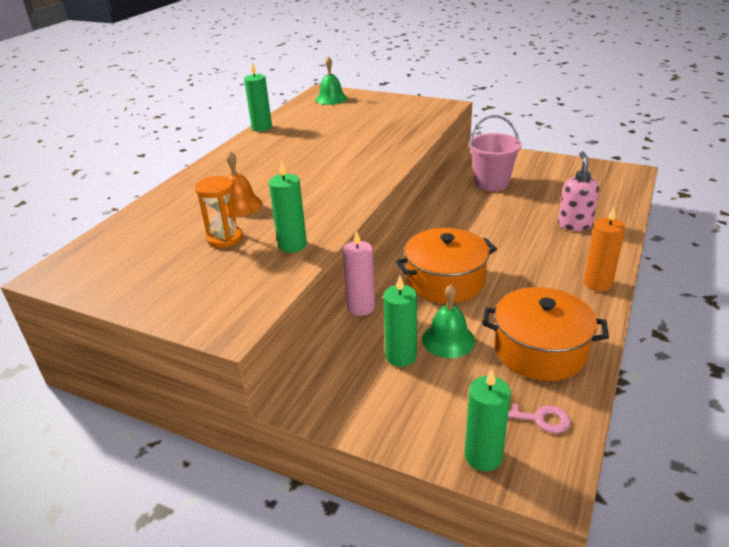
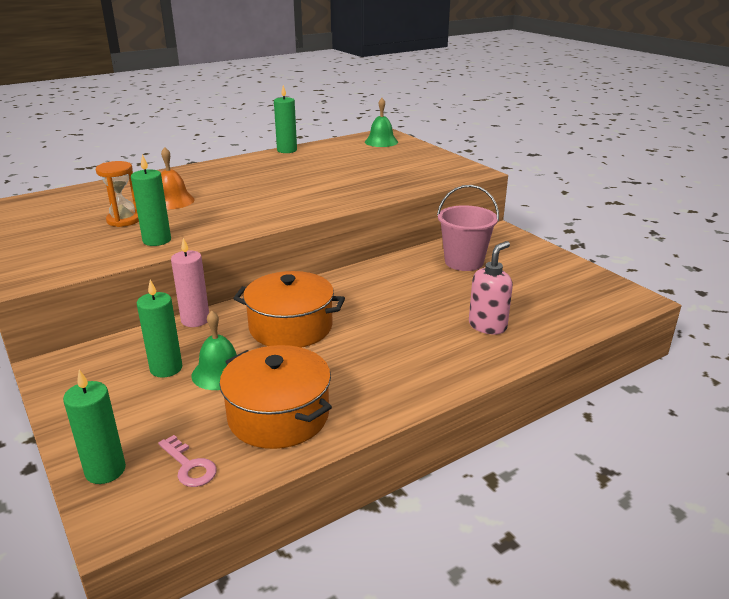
camera: 30 degrees right, 5 degrees down
orange candle [584,207,626,292] -> none

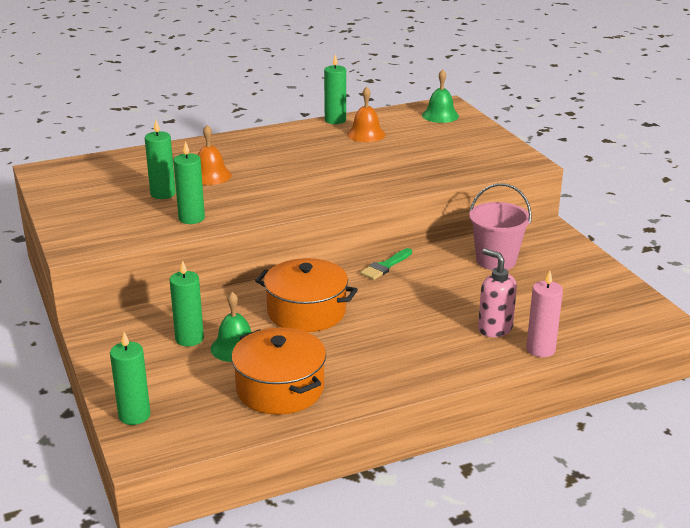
camera: 10 degrees right, 0 degrees up
orange hourglass [96,161,139,227] -> green candle [145,120,176,199]
pink key [158,435,217,487] -> none
pink candle [171,238,209,327] -> pink candle moved to [526,271,563,357]
pink soap dispenser [469,241,513,335] -> pink soap dispenser turned 90 degrees counterclockwise [478,248,517,337]
none -> orange bell [347,87,385,142]
none -> green brush [360,248,412,280]

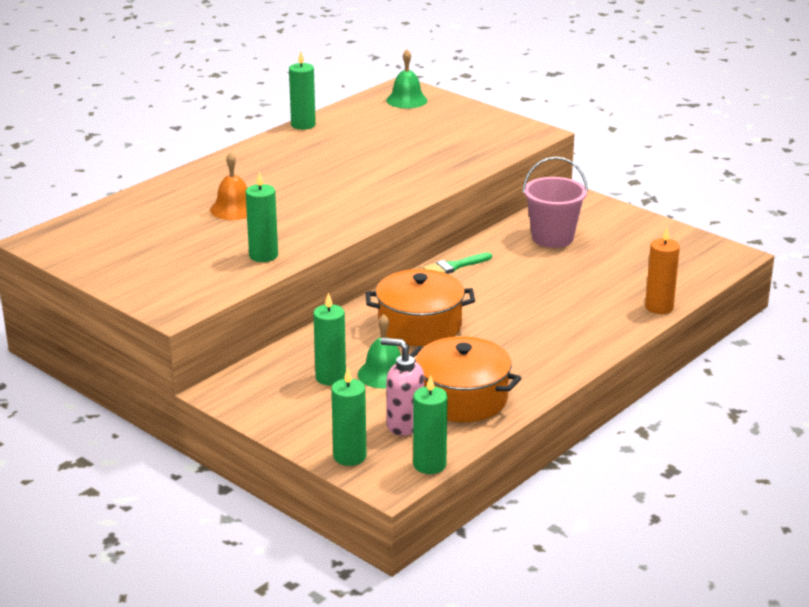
camera: 25 degrees left, 0 degrees up
green candle [145,120,176,199] -> green candle moved to [413,375,448,474]
orange bell [347,87,385,142] -> none
green brush [360,248,412,280] -> green brush turned 45 degrees clockwise [423,252,492,274]
pink soap dispenser [478,248,517,337] -> pink soap dispenser moved to [380,338,424,436]
pink candle [526,271,563,357] -> orange candle [645,227,680,314]

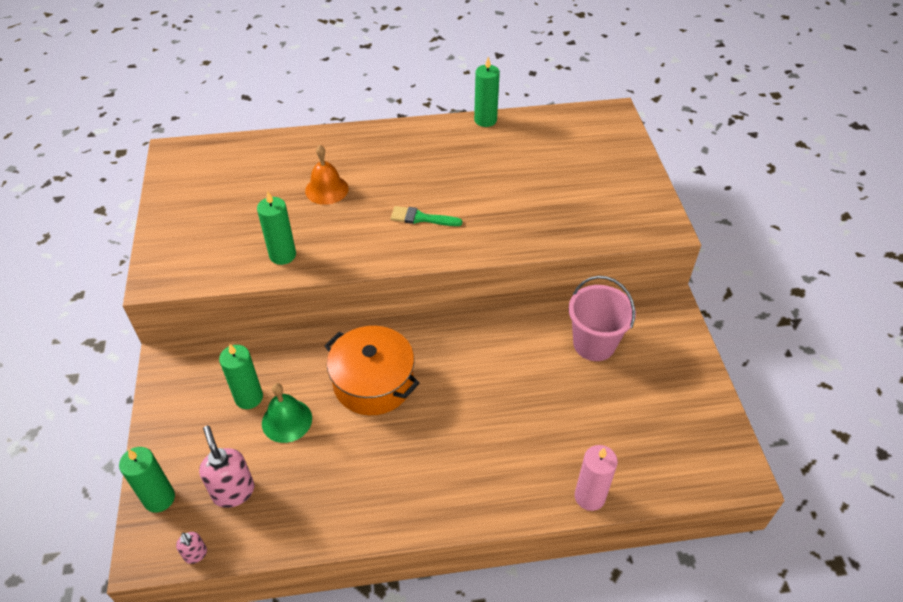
camera: 40 degrees right, 20 degrees up
green bell [386,50,428,109] -> none
orange pot [409,336,521,422] -> none
green candle [413,375,448,474] -> pink soap dispenser [176,532,207,564]
green brush [423,252,492,274] -> green brush moved to [391,206,462,226]
orange candle [645,227,680,314] -> pink candle [575,445,618,511]

